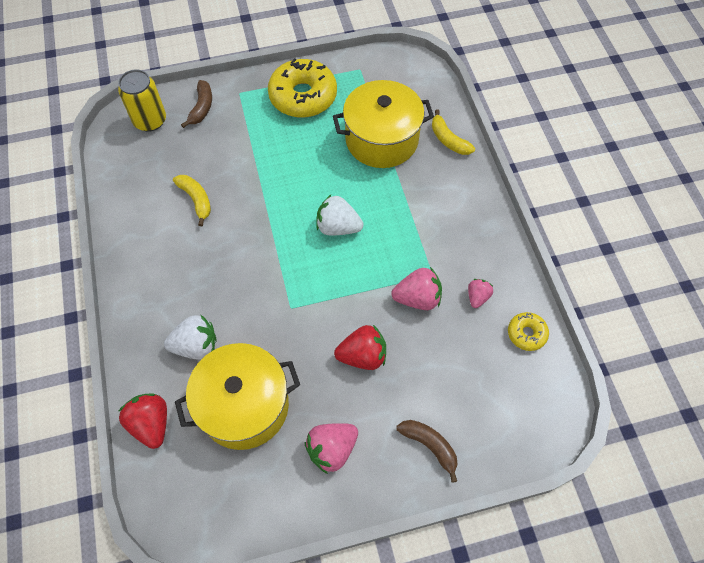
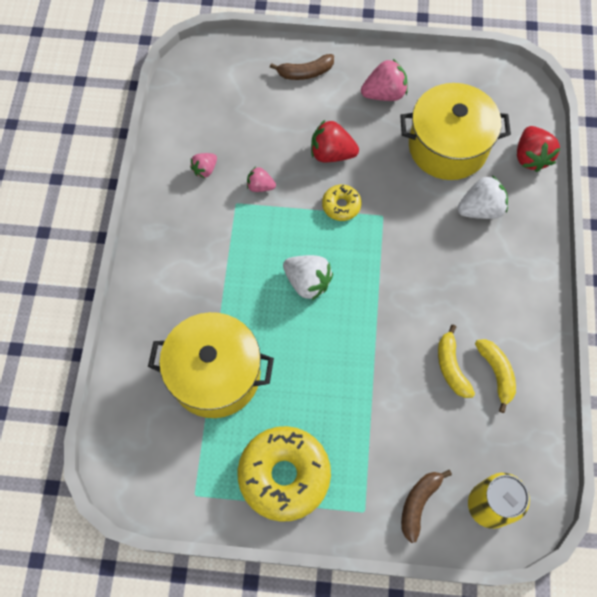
camera: 160 degrees left, 5 degrees up
white strawberry [164,315,217,360] -> white strawberry turned 150 degrees clockwise [457,175,508,219]
pink strawberry [391,267,442,310] -> pink strawberry [247,167,276,192], size x0.60
brown banana [397,420,458,483] -> brown banana turned 75 degrees counterclockwise [270,54,334,80]
yellow banana [432,109,475,155] -> yellow banana moved to [475,339,516,413]
yellow donut [508,312,549,351] -> yellow donut moved to [322,185,362,221]

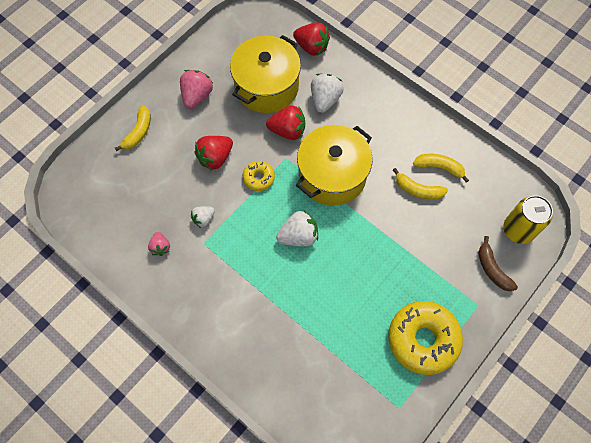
camera: 55 degrees left, 0 degrees up
yellow pot [148,312,274,418] -> yellow pot moved to [296,125,373,206]
pink strawberry [247,167,276,192] -> white strawberry [191,206,215,228]
brown banana [270,54,334,80] -> yellow banana [115,105,151,151]
none -> red strawberry [266,105,305,140]

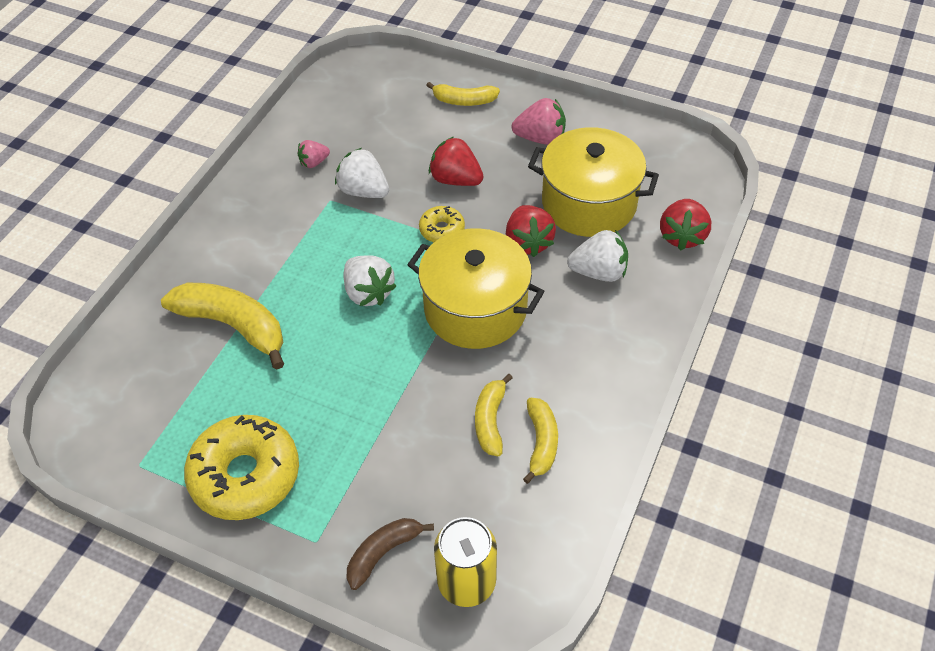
camera: 75 degrees right, 15 degrees down
white strawberry [191,206,215,228] -> white strawberry [335,148,389,198], size x1.68
none -> yellow banana [161,283,284,370]

